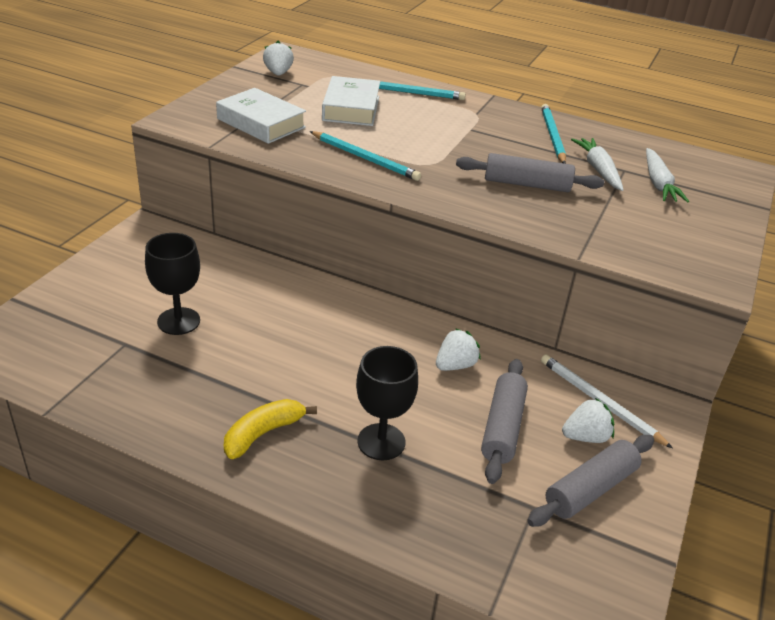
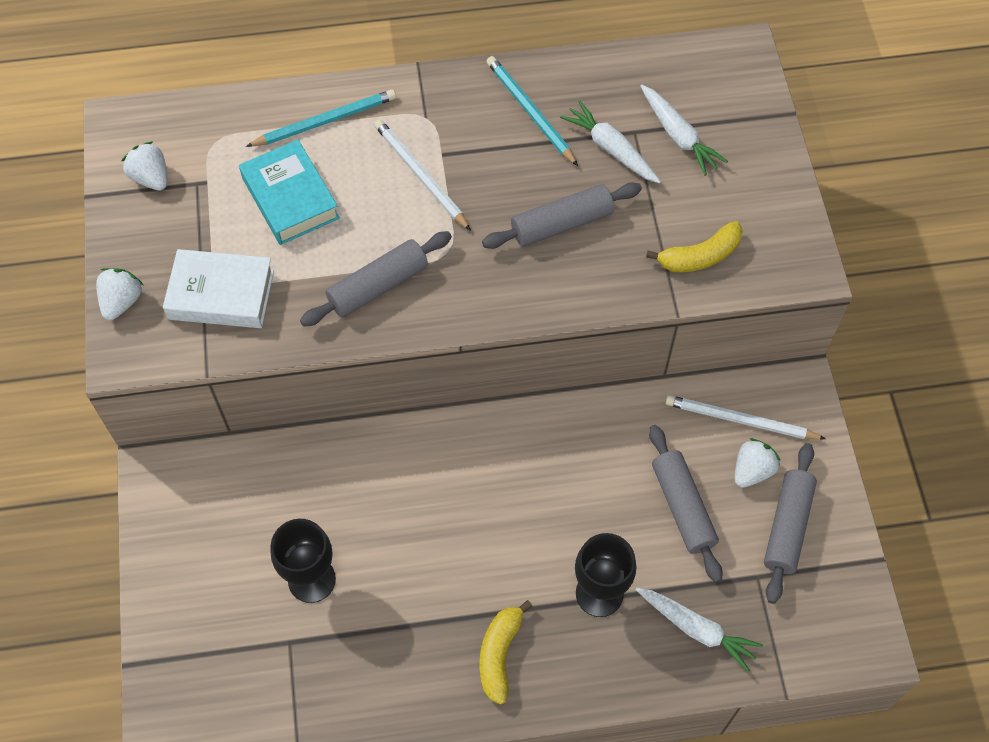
camera: 30 degrees left, 25 degrees up
turquoise pencil [310,131,421,181] -> grey rolling pin [300,231,452,327]
white book [322,76,380,126] -> turquoise book [239,140,340,245]
white strawberry [436,328,481,371] -> white strawberry moved to [96,268,143,320]
none -> white pencil [374,119,471,231]
none -> white carrot [636,588,763,672]
none -> yellow banana [646,221,743,272]

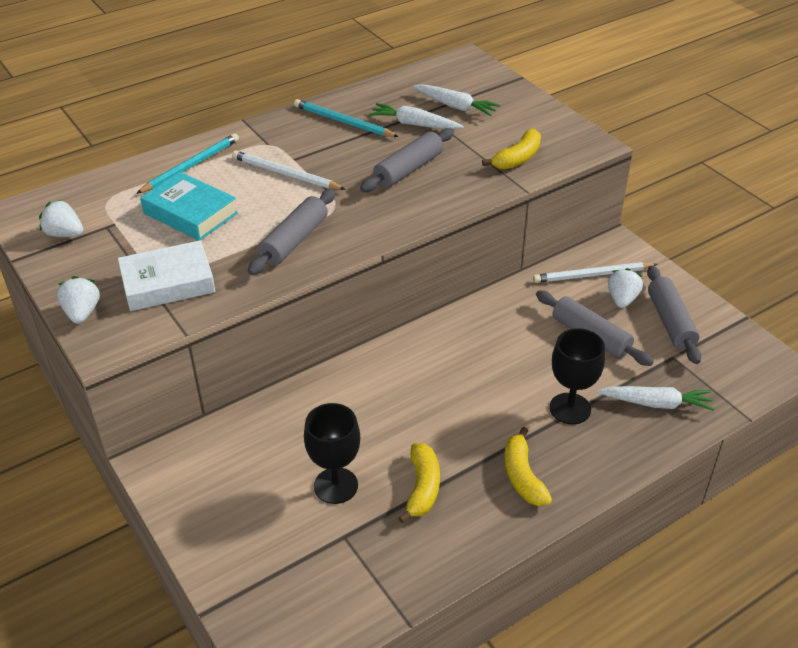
camera: 25 degrees left, 20 degrees down
none -> yellow banana [398,443,440,523]

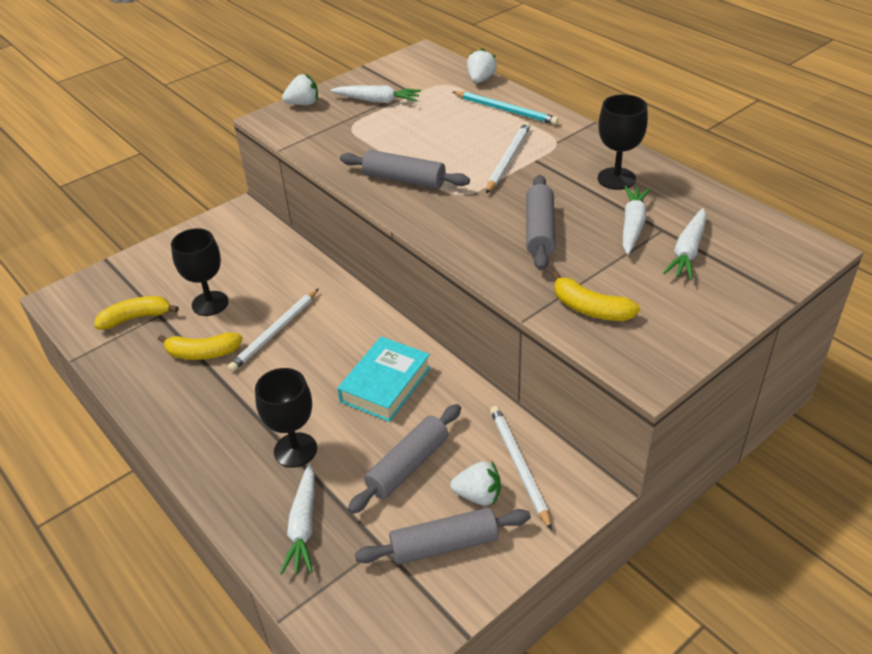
camera: 85 degrees right, 0 degrees up
white strawberry [39,200,83,237] -> white strawberry moved to [467,48,497,83]
white book [118,240,215,311] -> none
turquoise book [140,172,238,241] -> turquoise book moved to [337,337,431,422]
turquoise pencil [294,99,399,137] -> black goblet [597,94,648,190]
grey rolling pin [360,128,454,192] -> grey rolling pin turned 60 degrees clockwise [526,175,556,270]
yellow banana [504,427,552,506] -> yellow banana moved to [94,296,179,330]
none -> white pencil [228,289,318,372]
none -> white carrot [330,86,421,103]

